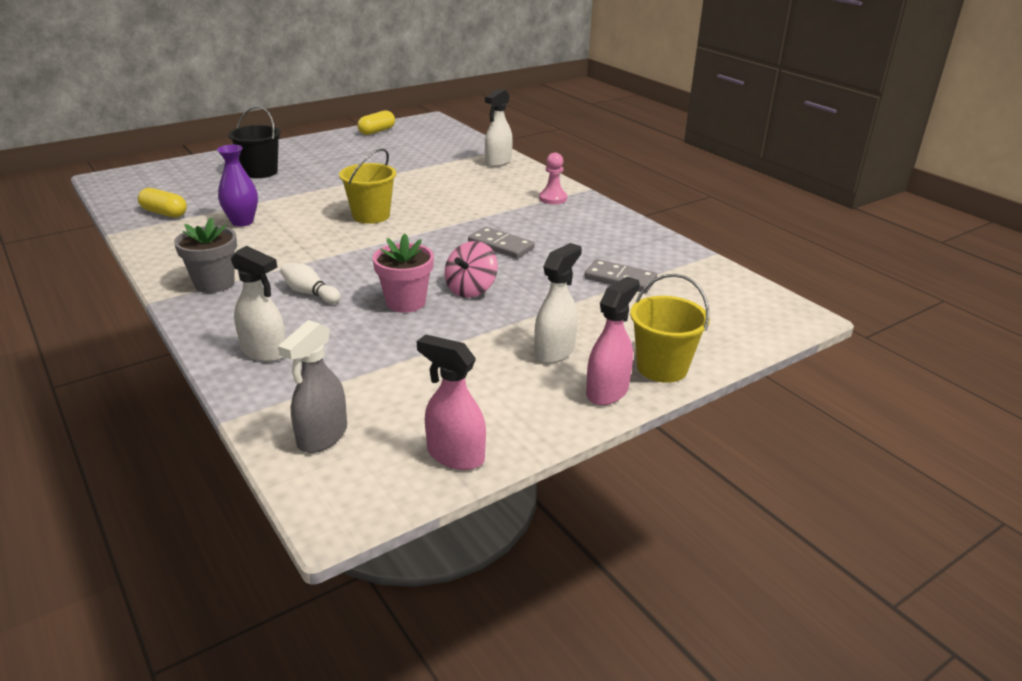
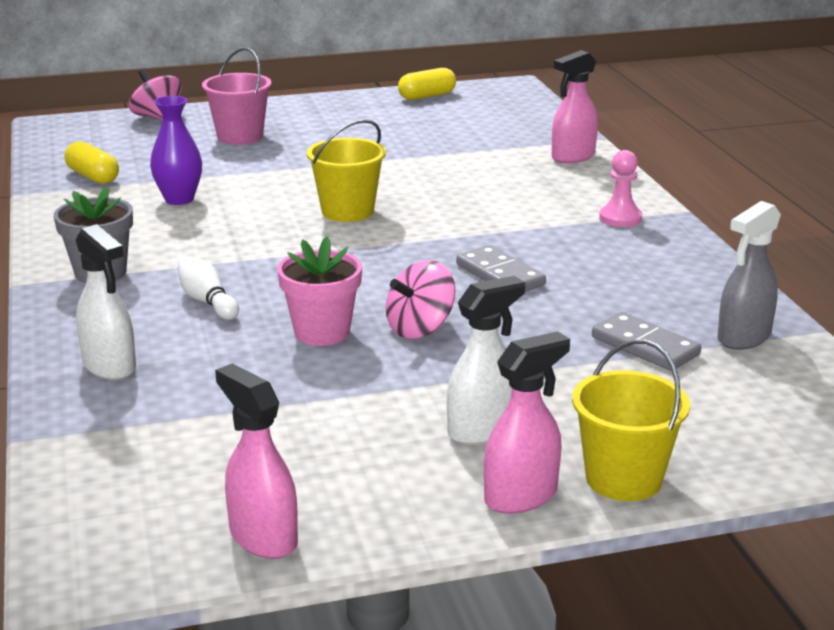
camera: 20 degrees right, 5 degrees down
black bucket [228,106,281,178] -> pink bucket [202,47,272,145]
grey spray bottle [278,320,347,453] -> grey spray bottle moved to [717,201,781,350]
white spray bottle [485,89,513,167] -> pink spray bottle [552,50,598,163]
none -> pink spinning top [129,69,182,120]

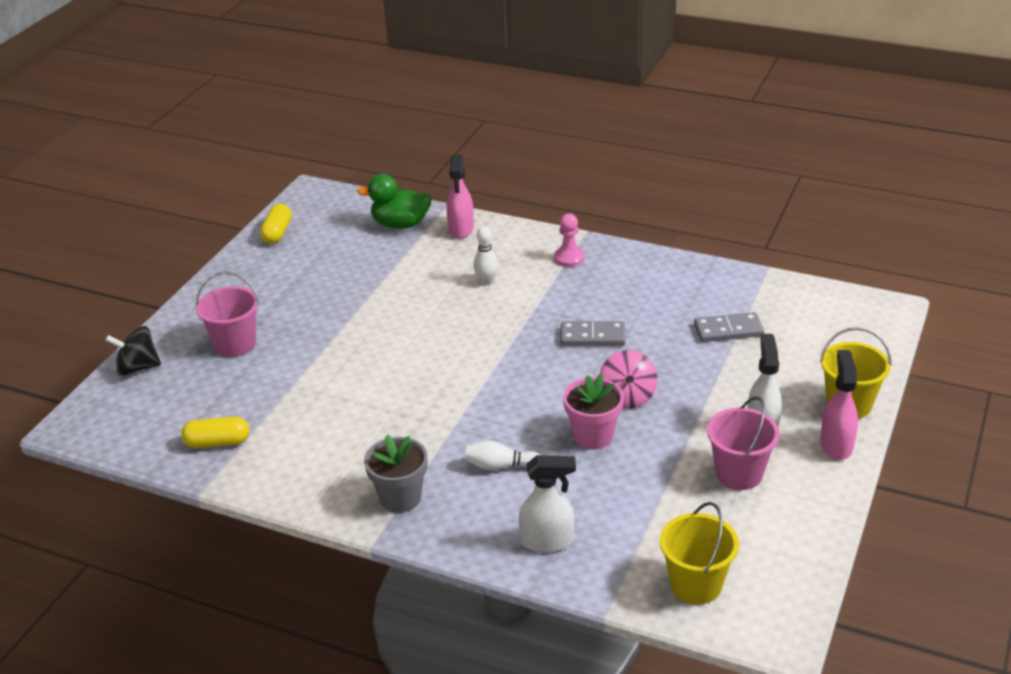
camera: 50 degrees left, 10 degrees up
pink spinning top [129,69,182,120] -> black spinning top [105,326,161,376]
purple vase [150,96,202,205] -> none
pink spray bottle [215,363,298,559] -> none
yellow bucket [306,119,386,222] -> yellow bucket moved to [660,502,739,605]
grey spray bottle [717,201,781,350] -> none
none -> green duck [357,174,432,229]
none -> white bowling pin [473,226,498,285]
none -> pink bucket [707,396,780,490]

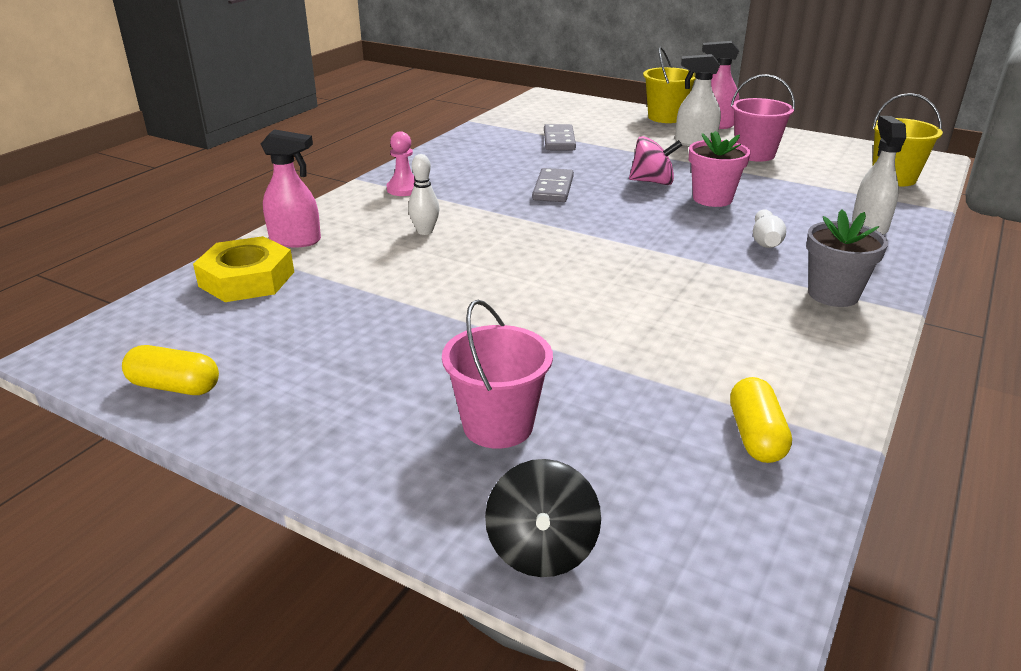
camera: 85 degrees left, 5 degrees down
green duck [357,174,432,229] -> yellow nut [193,236,294,302]

